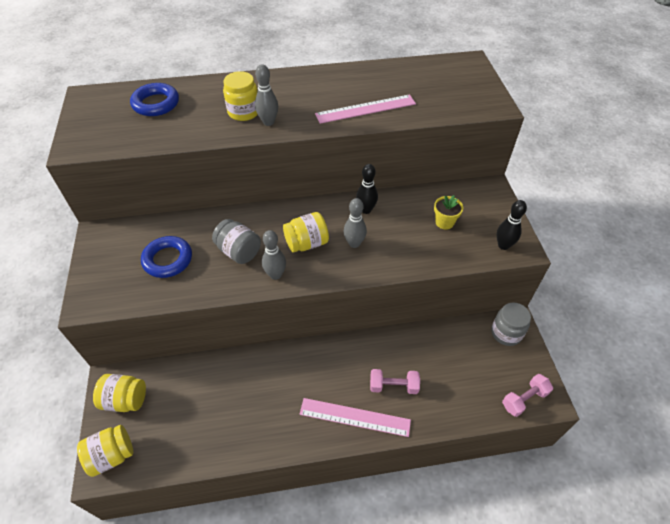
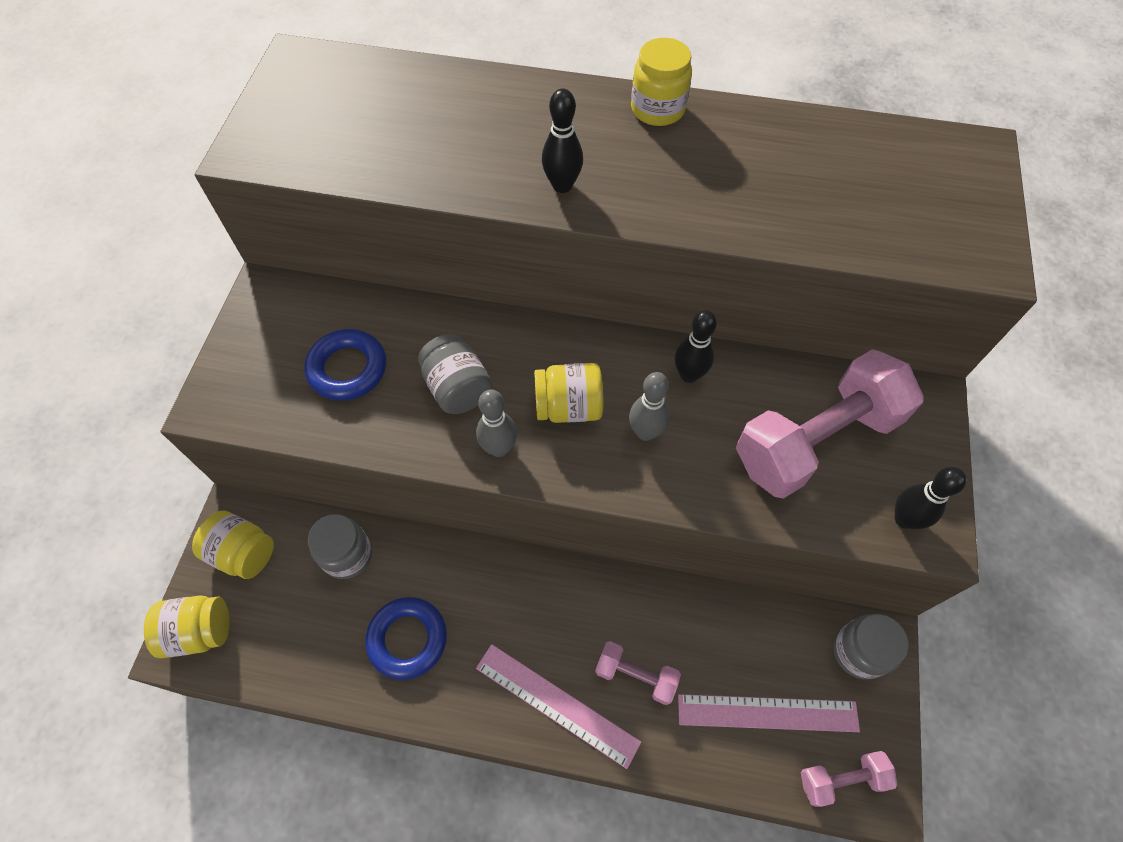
camera: 20 degrees right, 10 degrees up
blue ring [130,83,179,116] -> blue ring moved to [365,597,447,680]
yellow jar [223,71,258,121] -> yellow jar moved to [631,38,692,126]
grey bowling pin [255,64,278,126] -> black bowling pin [542,88,583,193]
pink ruler [315,94,416,124] -> pink ruler moved to [678,694,860,732]
yellow flower pot [434,195,463,230] -> pink dumbbell [736,349,924,499]
none -> grey jar [308,514,372,579]

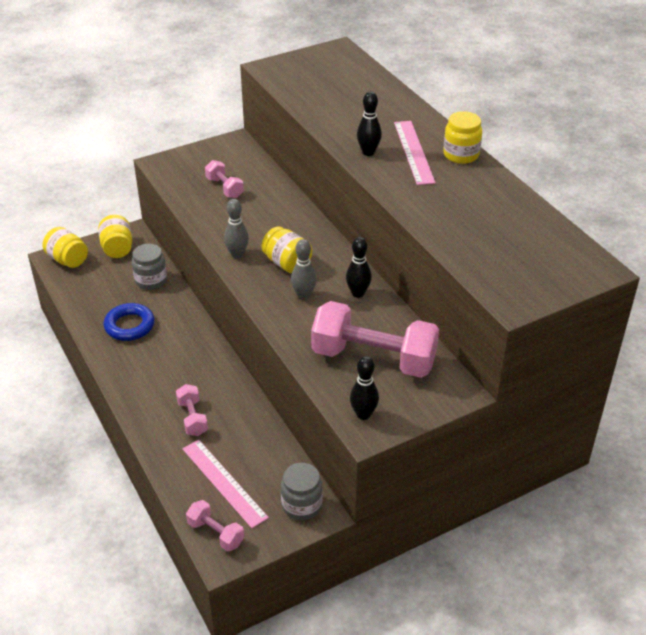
camera: 50 degrees right, 20 degrees down
blue ring [304,329,386,401] -> pink dumbbell [205,160,244,198]
grey jar [418,334,492,414] -> none
pink ruler [476,644,641,769] -> pink ruler moved to [394,121,436,185]

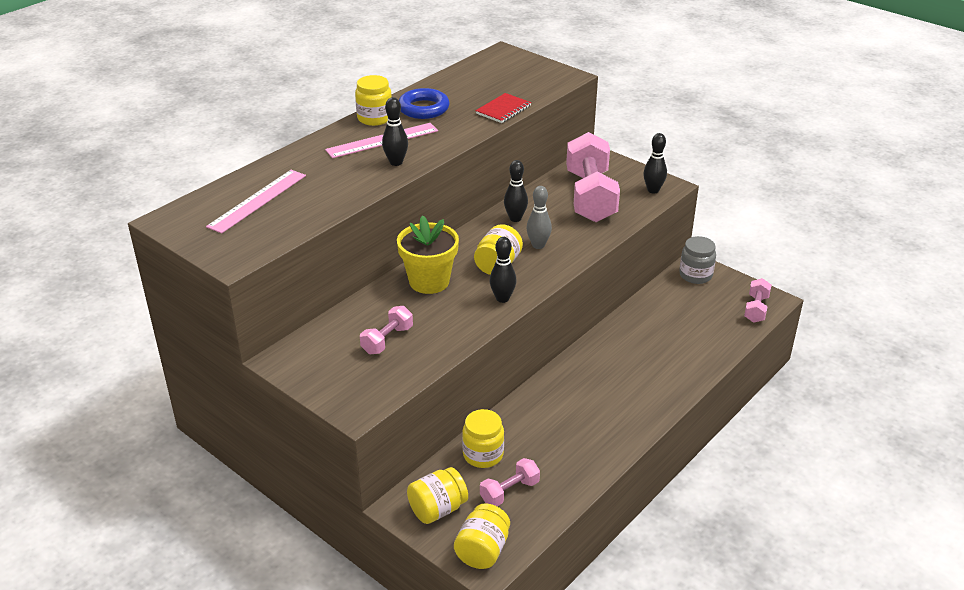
camera: 110 degrees left, 5 degrees down
blue ring [103,303,154,341] -> blue ring moved to [399,88,450,119]
grey jar [132,244,167,290] -> yellow jar [462,409,504,468]
pink dumbbell [176,384,208,436] -> pink dumbbell moved to [480,458,540,506]
pink ruler [182,440,269,528] -> pink ruler moved to [206,170,306,234]
grey bowling pin [224,199,249,258] -> black bowling pin [490,237,516,303]
none -> yellow flower pot [397,215,459,294]
none -> red notebook [475,93,531,123]

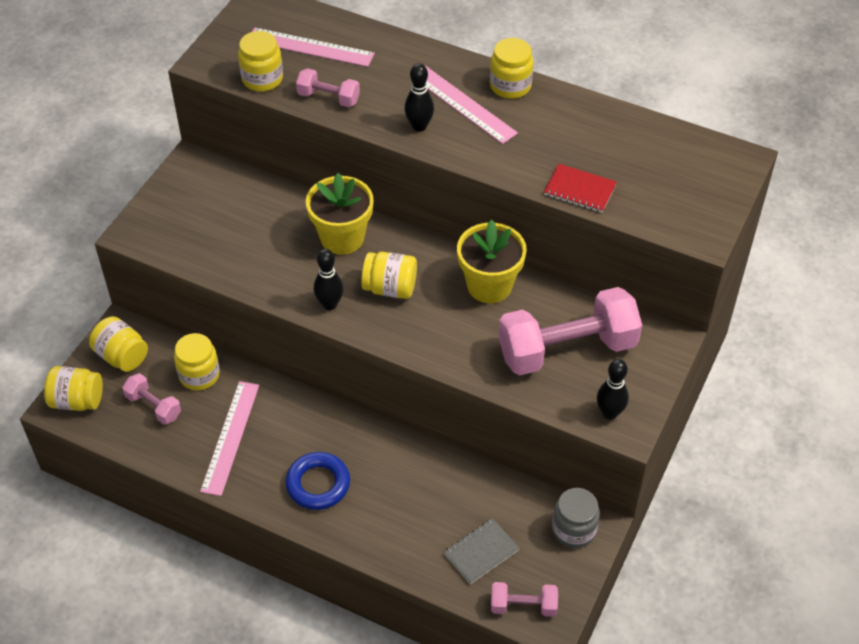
camera: 75 degrees right, 15 degrees up
pink dumbbell [360,306,413,354] -> pink dumbbell moved to [296,68,360,107]
blue ring [399,88,450,119] -> blue ring moved to [285,452,350,510]
black bowling pin [504,160,528,222] -> yellow flower pot [457,219,527,303]
grey bowling pin [526,186,552,249] -> none
none -> pink ruler [200,381,259,496]
none -> yellow jar [238,31,283,92]
none -> grey notebook [444,518,520,584]

